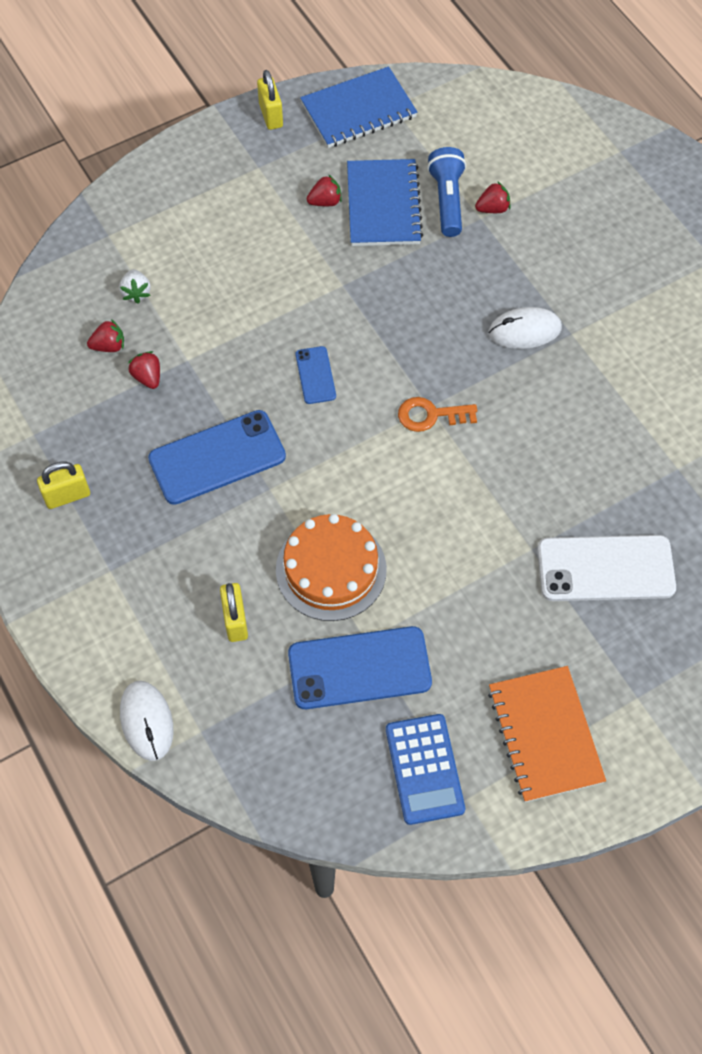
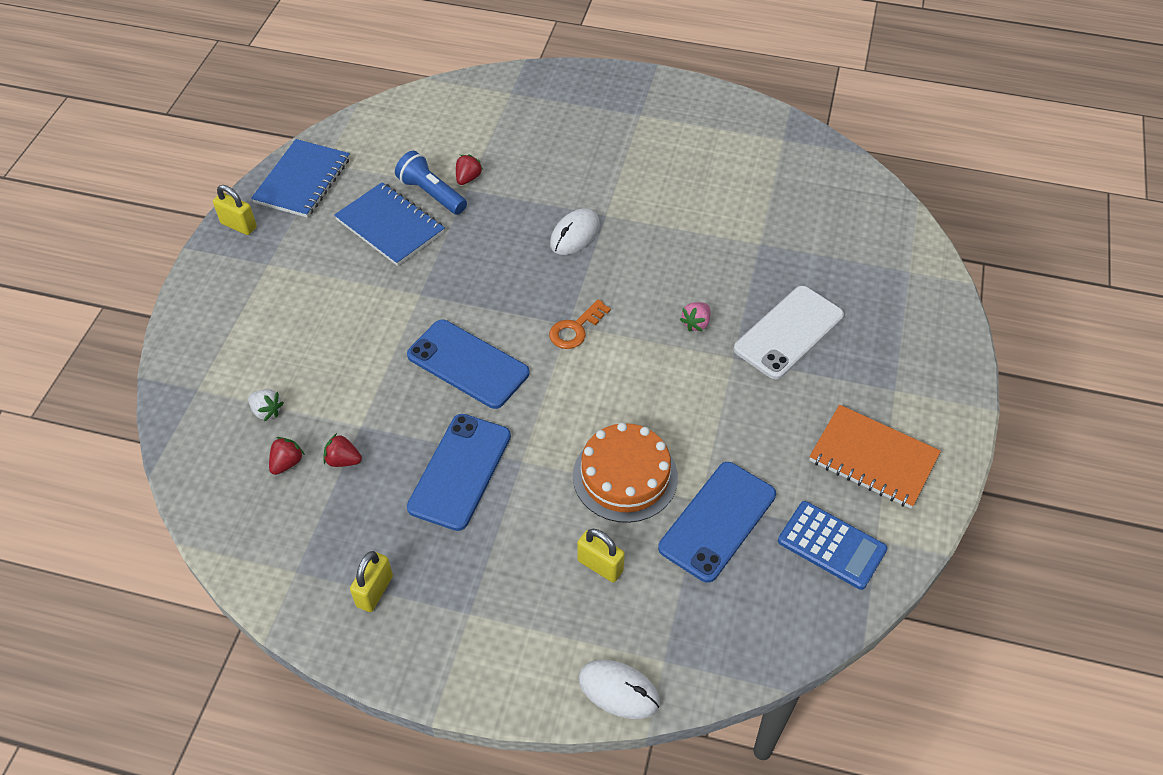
camera: 45 degrees left, 10 degrees down
blue phone [296,346,336,404] -> blue phone [407,320,530,409], size x1.96
red strawberry [307,174,342,206] -> none
none -> pink strawberry [680,302,710,332]

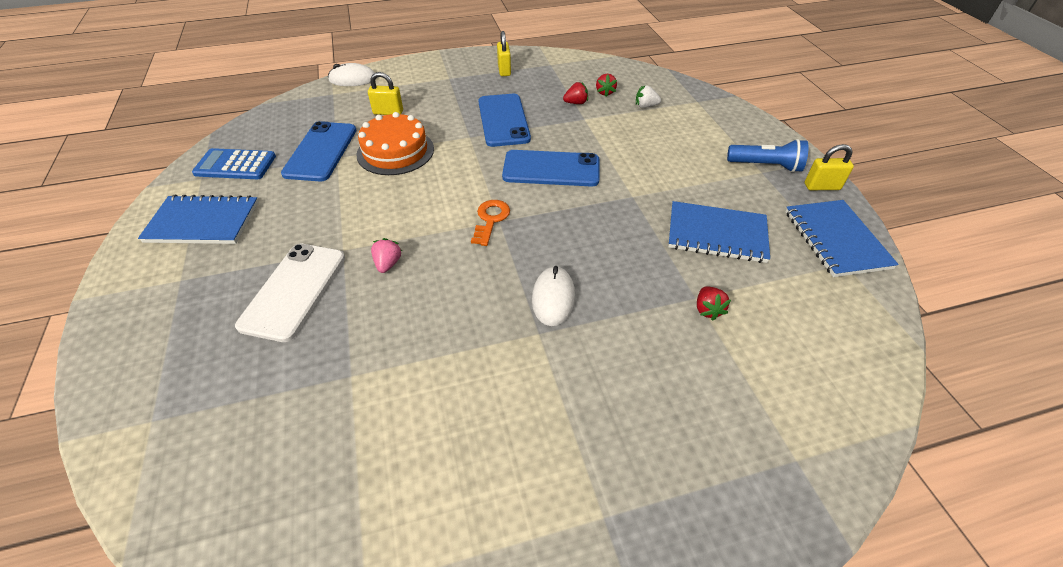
camera: 150 degrees right, 5 degrees down
blue flashlight [395,151,467,215] -> blue flashlight moved to [727,139,809,172]
orange notebook [809,405,941,509] -> blue notebook [138,195,259,244]

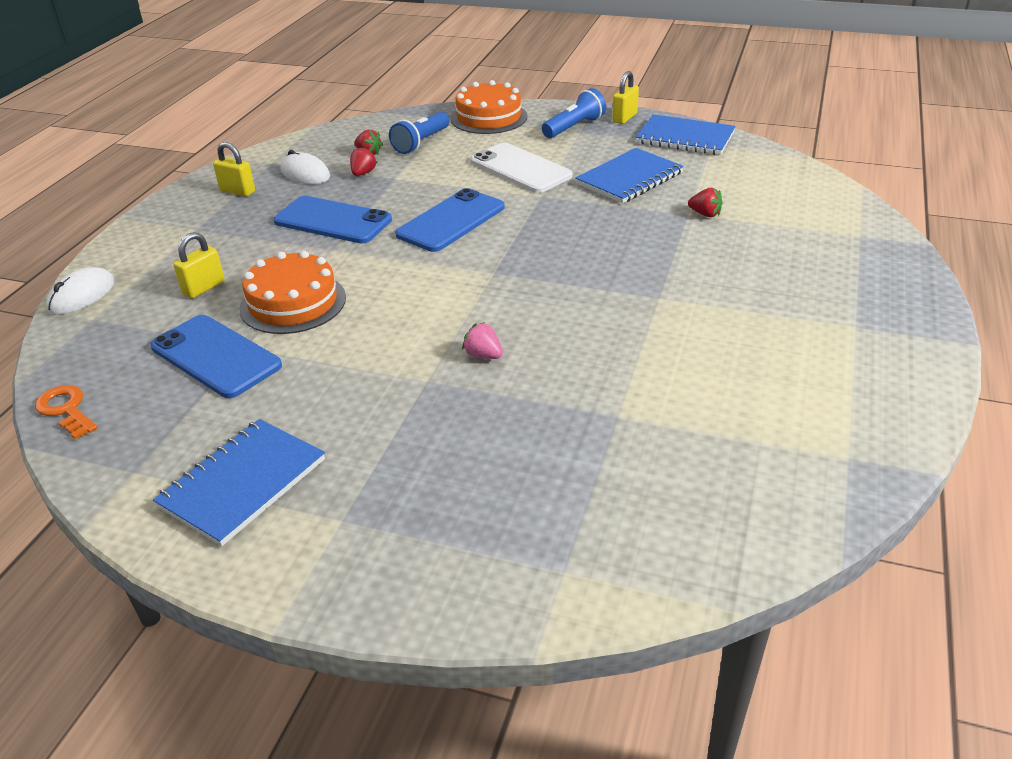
camera: 55 degrees left, 10 degrees down
blue calculator [192,148,276,179] -> none
white phone [235,244,345,342] -> white phone moved to [471,143,573,193]
orange key [471,200,510,246] -> orange key moved to [35,385,98,439]
white mouse [532,266,575,326] -> white mouse moved to [280,150,330,184]
white strawberry [636,85,661,108] -> blue flashlight [389,112,449,154]
none -> orange cake [451,80,527,134]

